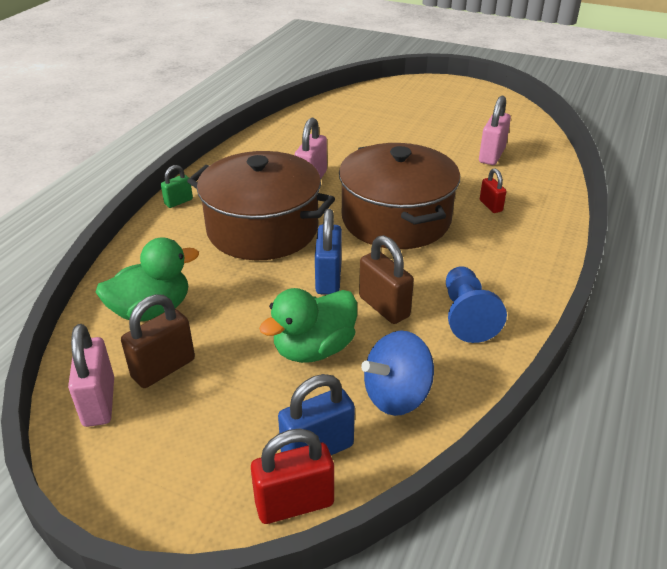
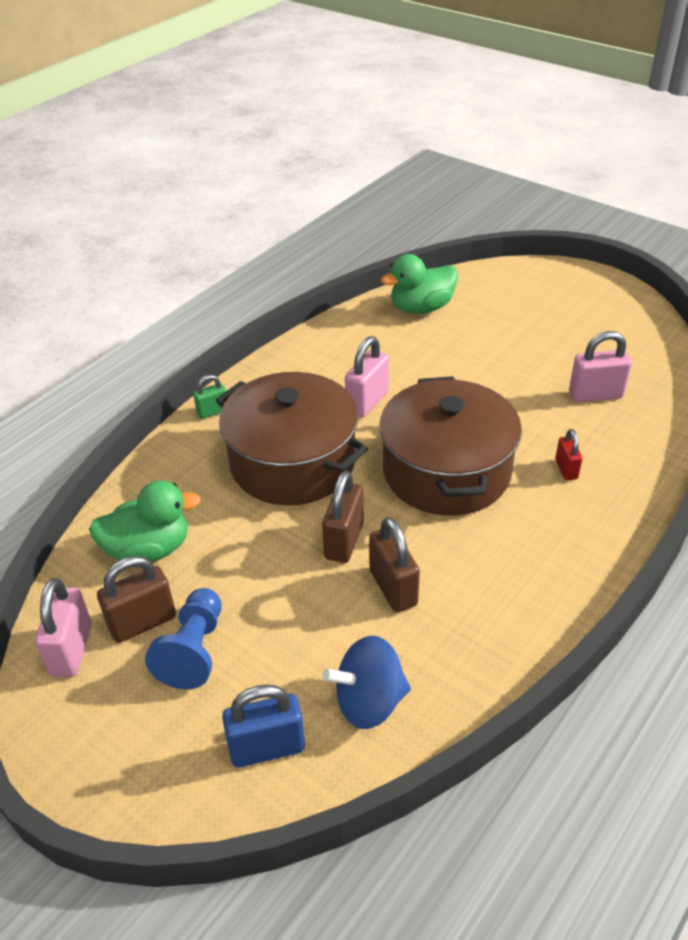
camera: 15 degrees right, 5 degrees up
red padlock [251,429,334,524] -> none
green duck [259,288,357,363] -> green duck moved to [381,254,458,314]
blue padlock [315,209,342,295] -> brown padlock [322,470,364,563]
blue pawn [446,266,507,343] -> blue pawn moved to [145,588,222,689]
pink padlock [479,96,511,165] -> pink padlock turned 45 degrees clockwise [569,331,632,402]

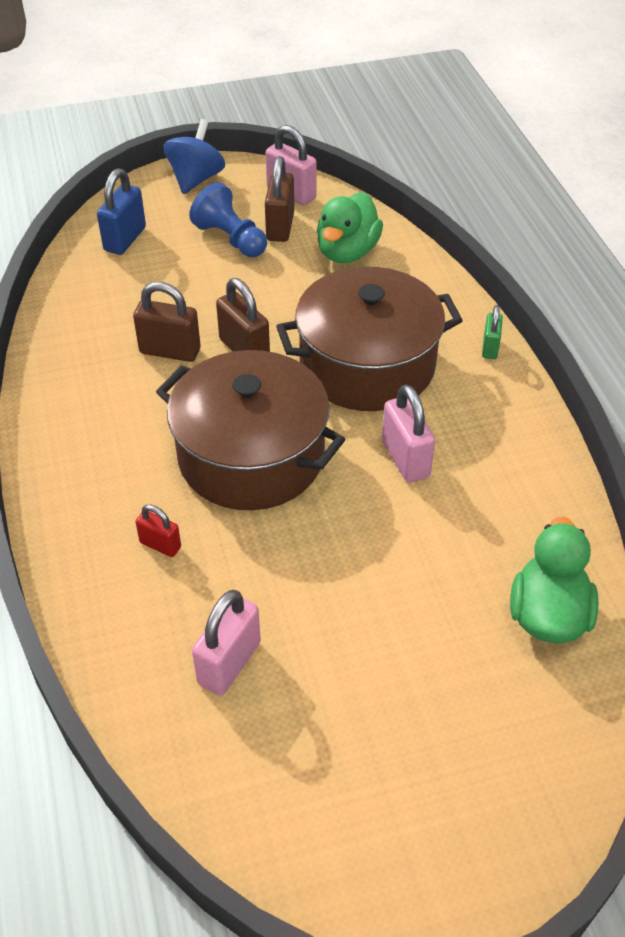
camera: 125 degrees right, 5 degrees up
blue spinning top [322,636,411,729] -> blue spinning top moved to [164,119,225,194]

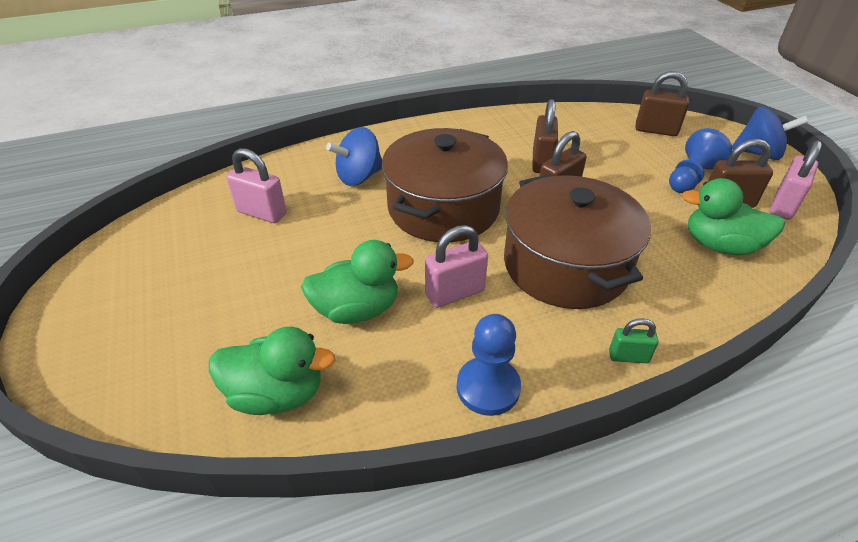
camera: 85 degrees right, 5 degrees down
blue padlock [97,168,146,255] -> brown padlock [635,71,689,136]
red padlock [136,504,181,557] -> blue spinning top [326,127,382,186]
none -> green duck [301,240,414,324]
none -> blue pawn [457,314,521,416]

